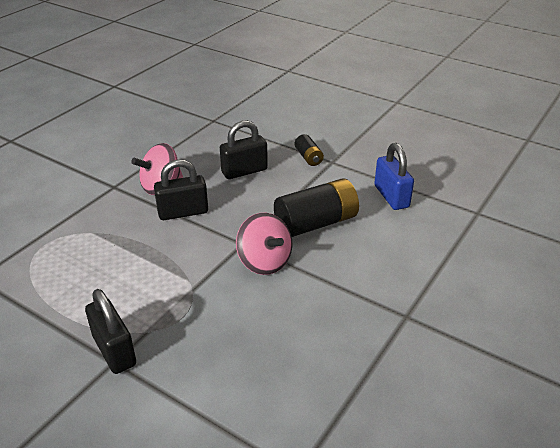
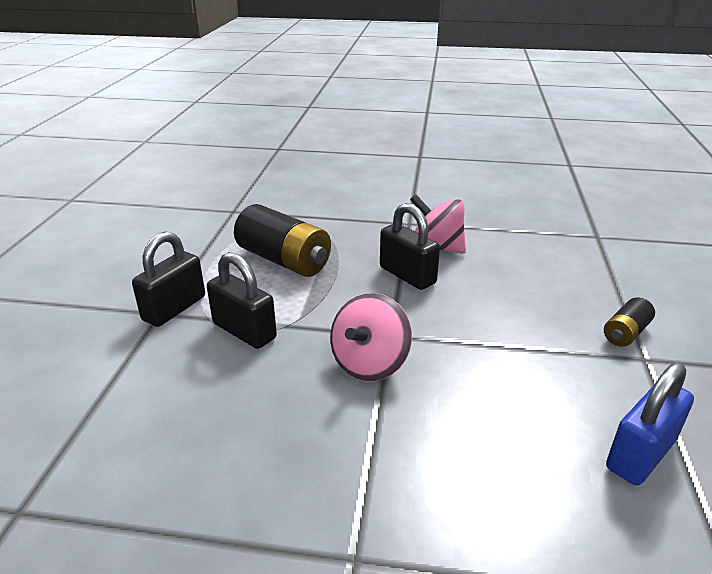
camera: 65 degrees right, 5 degrees down
black padlock [220,120,268,179] -> black padlock moved to [207,252,277,349]
black battery [274,178,359,237] -> black battery moved to [234,204,331,277]

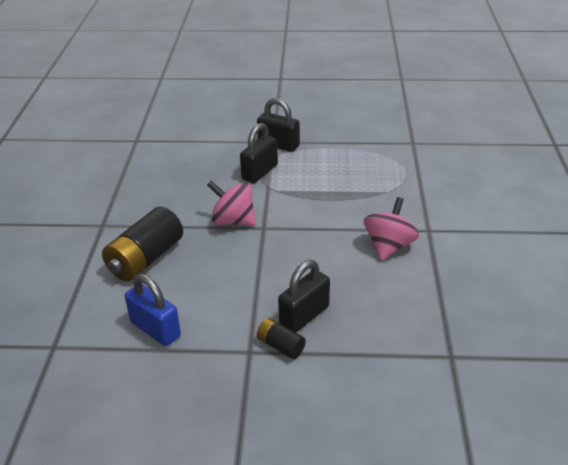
camera: 85 degrees right, 5 degrees up
black battery [234,204,331,277] -> black battery moved to [102,207,183,281]
black padlock [380,203,440,290] -> black padlock moved to [278,260,330,332]

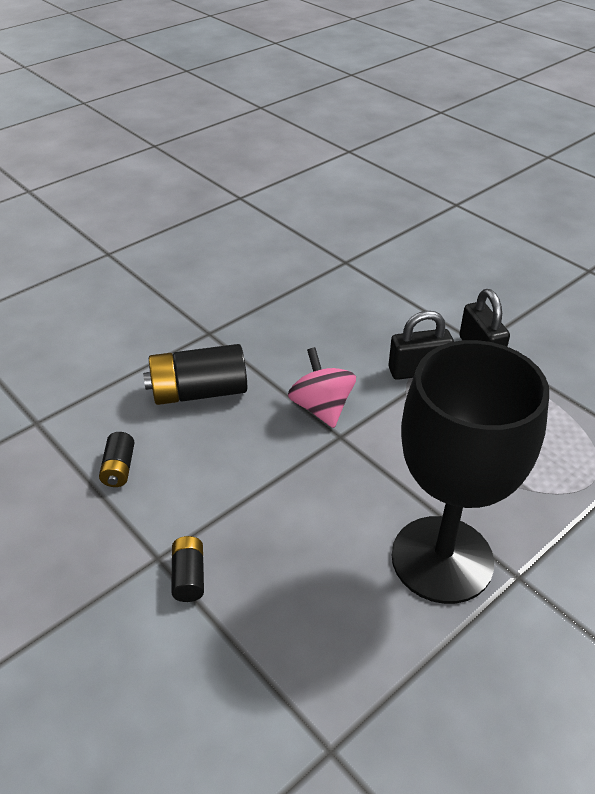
camera: 45 degrees right, 5 degrees up
blue padlock [125,274,181,346] -> black battery [99,432,135,487]
black padlock [278,260,330,332] -> none
pink spinning top [364,197,419,261] -> black goblet [392,340,549,604]

